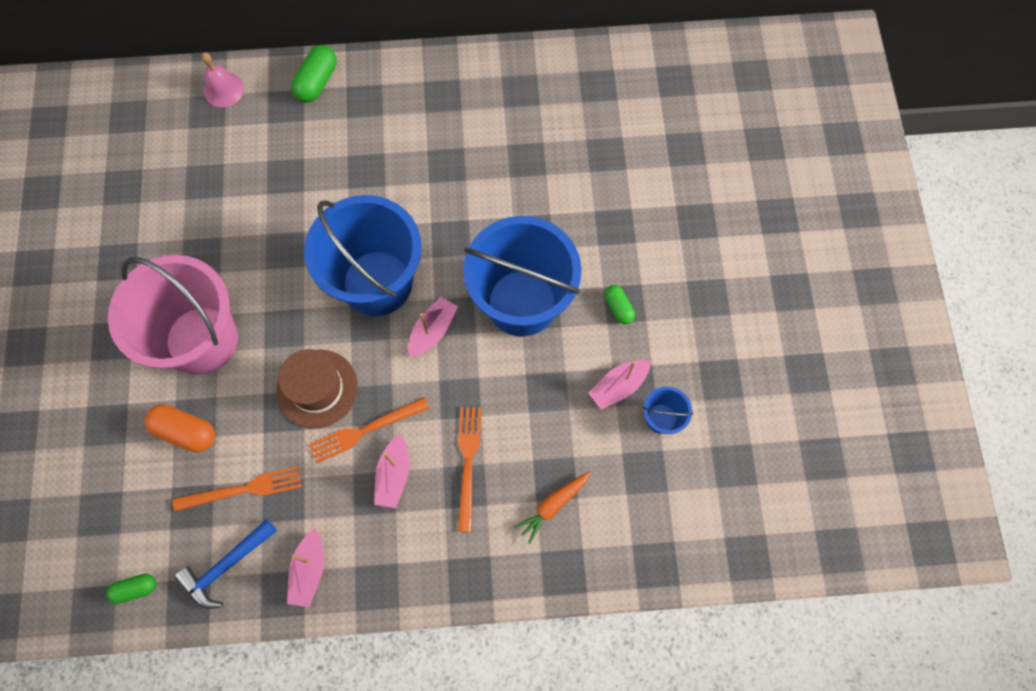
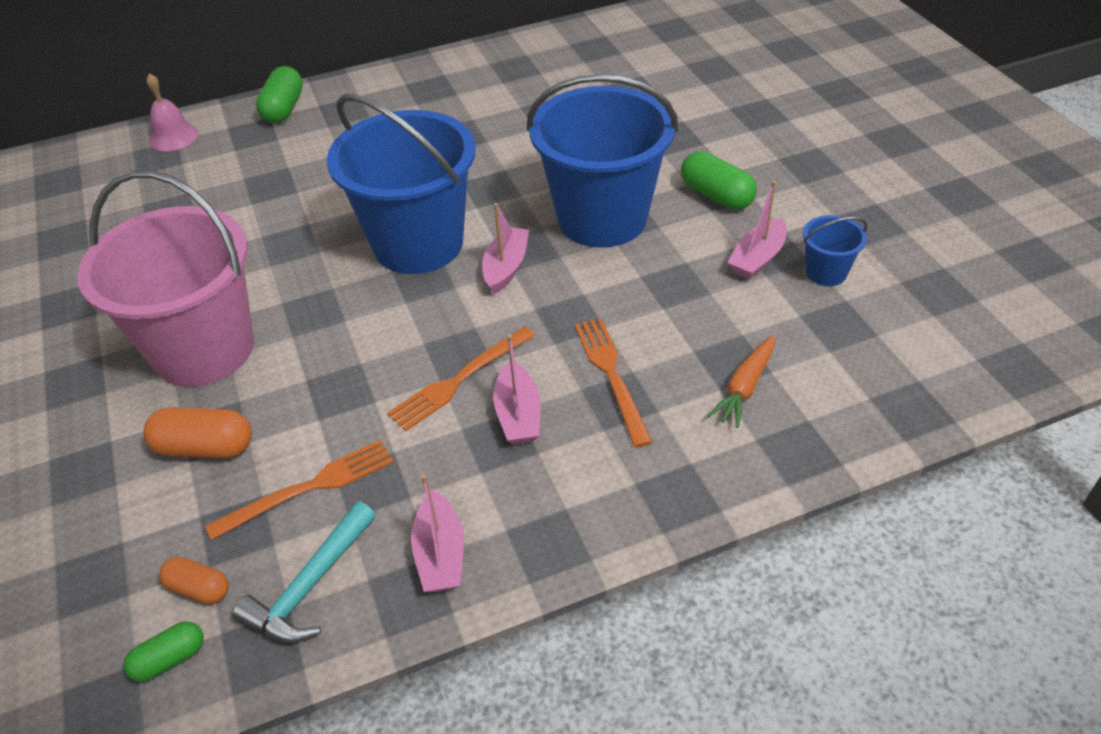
camera: 15 degrees left, 25 degrees down
blue hammer [174,519,277,609] -> turquoise hammer [232,501,376,643]
brown hat [276,349,358,428] -> none
green capsule [604,285,635,324] -> green capsule [681,151,757,210], size x1.61
none -> orange capsule [159,557,229,604]

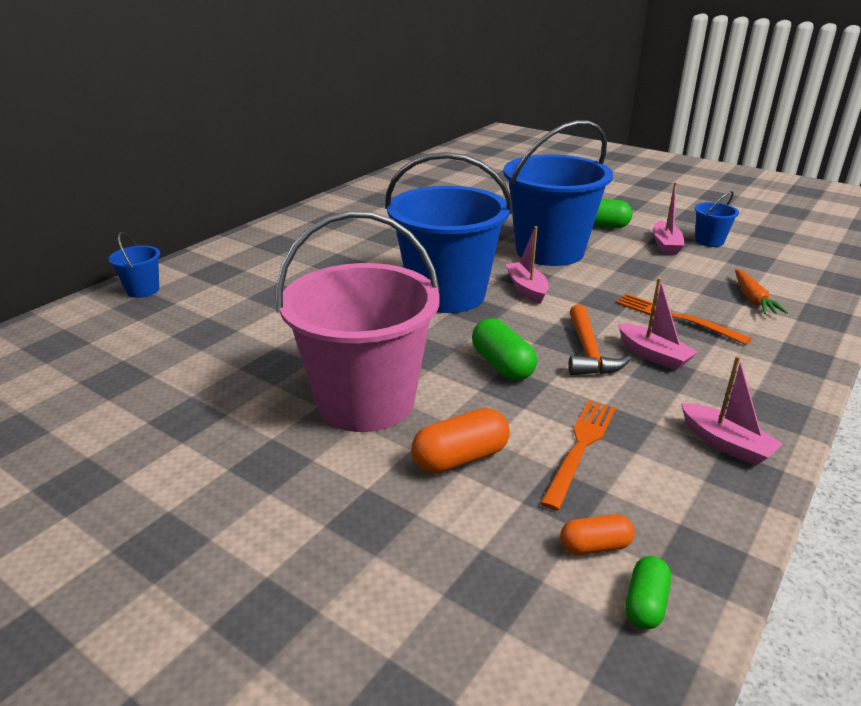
camera: 35 degrees left, 15 degrees down
pink bell [146,73,198,151] -> blue bucket [109,232,160,298]
turquoise hammer [232,501,376,643] -> none
green capsule [256,66,303,123] -> green capsule moved to [472,318,537,381]
orange fork [387,326,535,431] -> orange hammer [569,304,631,375]

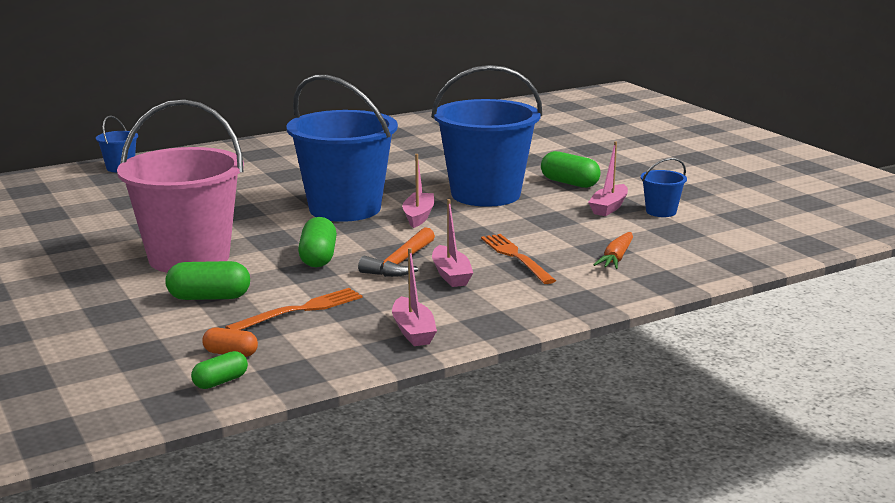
camera: 25 degrees right, 10 degrees down
orange capsule [411,408,510,474] -> green capsule [165,261,250,300]

